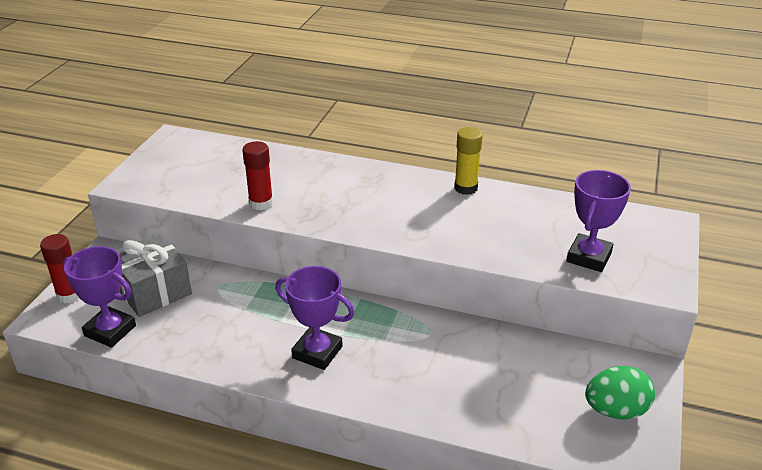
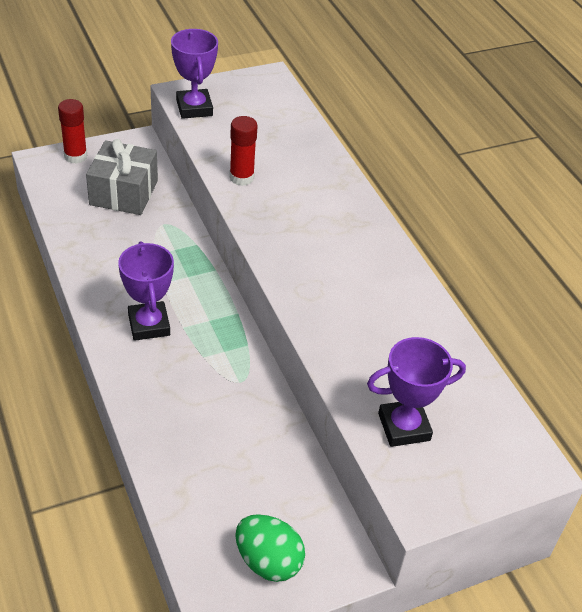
camera: 45 degrees right, 10 degrees up
purple trophy [62,246,136,348] -> purple trophy moved to [171,29,218,119]
yellow glue stick [454,127,483,195] -> none

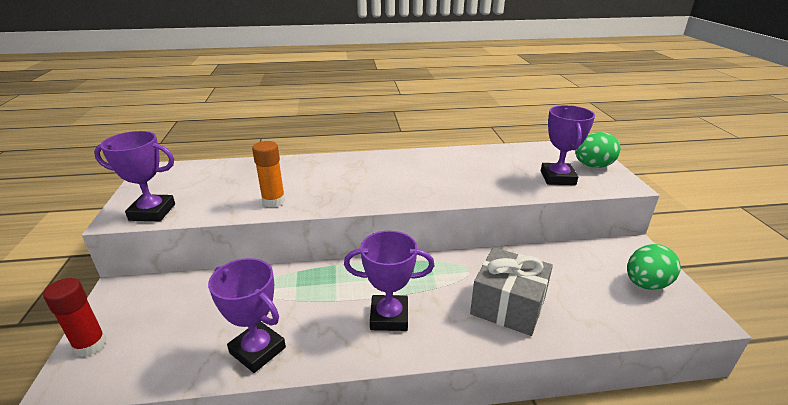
camera: 70 degrees left, 15 degrees down
grey gift [86,139,158,215] -> grey gift moved to [470,247,553,336]
red glue stick [229,116,258,186] -> orange glue stick [252,141,285,208]
none -> purple trophy [208,258,286,373]
none -> green egg [575,132,621,168]

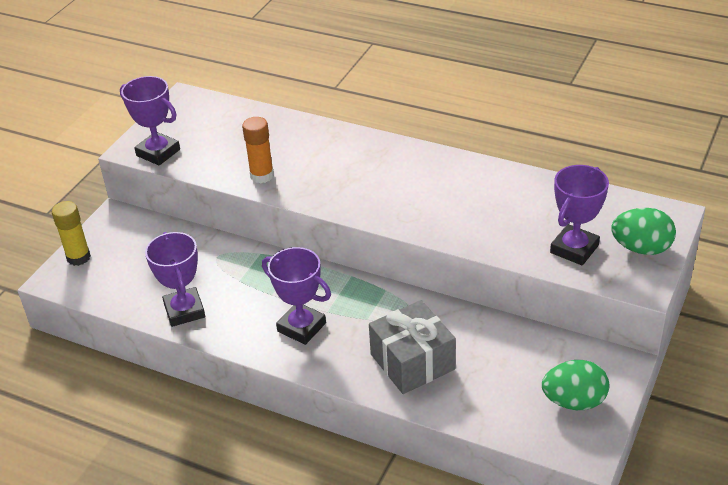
camera: 35 degrees right, 10 degrees up
red glue stick [43,278,106,357] -> yellow glue stick [52,201,91,266]

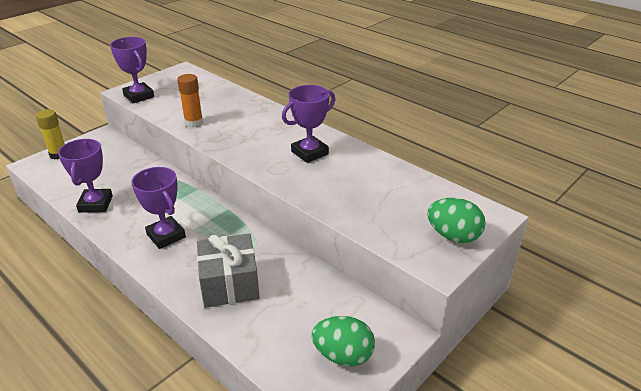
camera: 15 degrees right, 5 degrees down
purple trophy [550,165,609,266] -> purple trophy moved to [282,85,335,163]

